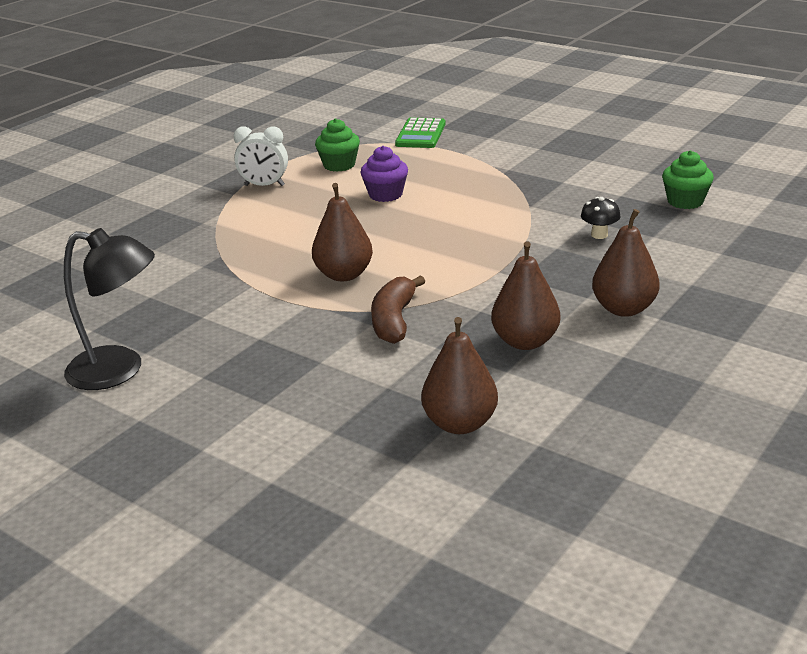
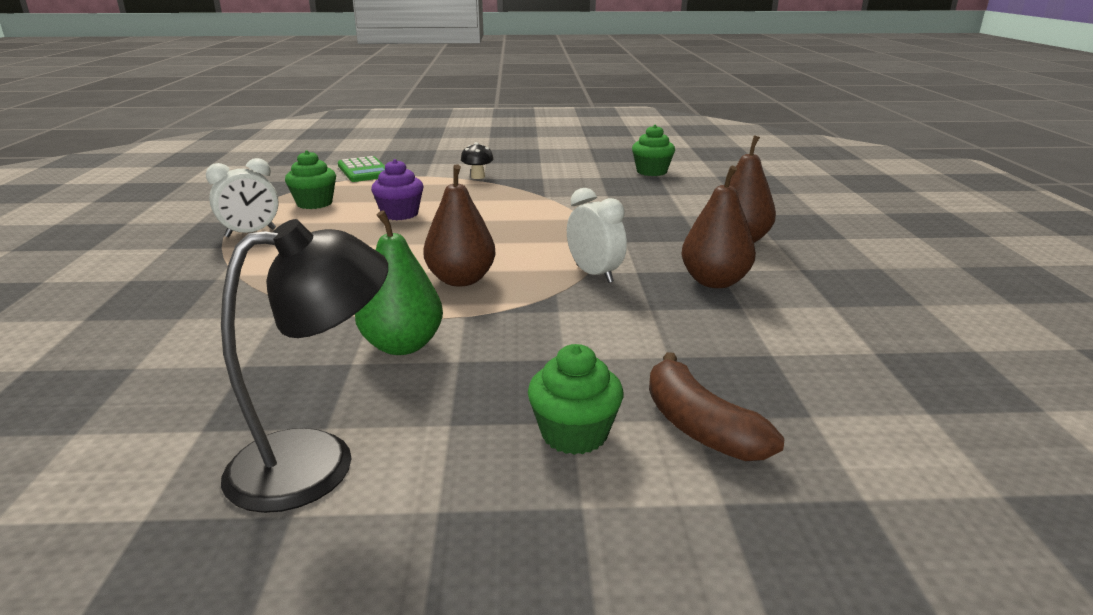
camera: 40 degrees left, 5 degrees down
brown banana [371,275,425,344] -> brown banana moved to [649,352,784,461]
brown pear [421,317,498,434] -> none
black mushroom [581,197,621,239] -> black mushroom moved to [461,142,494,179]
none -> green pear [355,210,443,355]
none -> green cupcake [528,344,623,455]
none -> white clock [567,188,627,283]

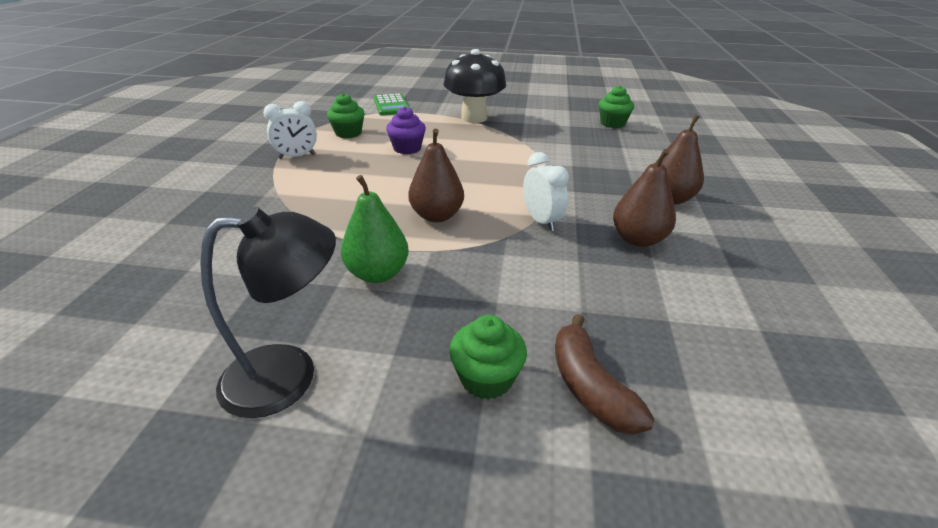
camera: 10 degrees right, 10 degrees up
black mushroom [461,142,494,179] -> black mushroom [443,49,506,123], size x2.41

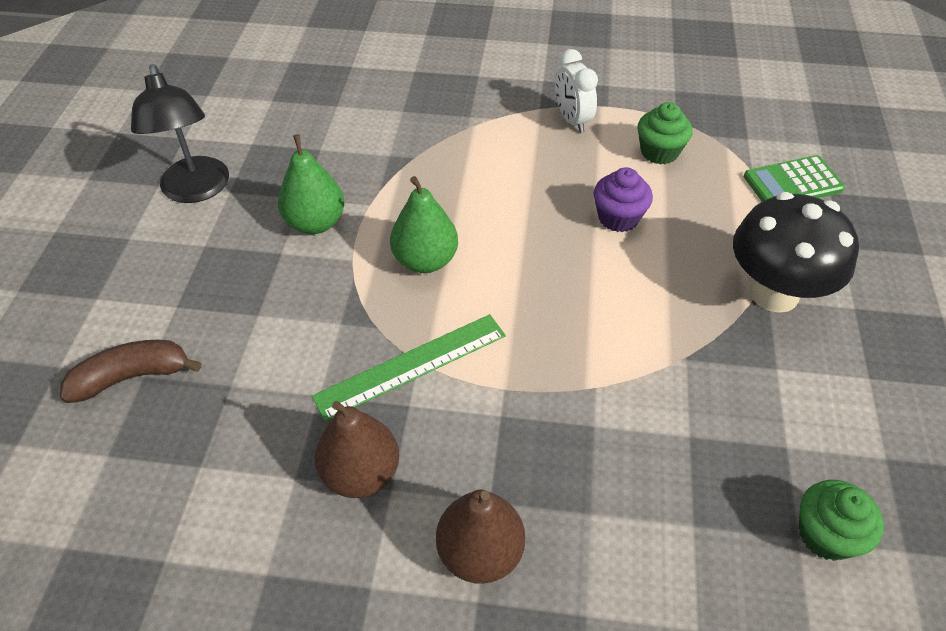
camera: 90 degrees right, 15 degrees up
brown pear [408,129,464,222] -> green pear [390,176,458,273]
green cupcake [449,315,527,400] -> none
white clock [523,152,569,231] -> green ruler [312,314,506,421]

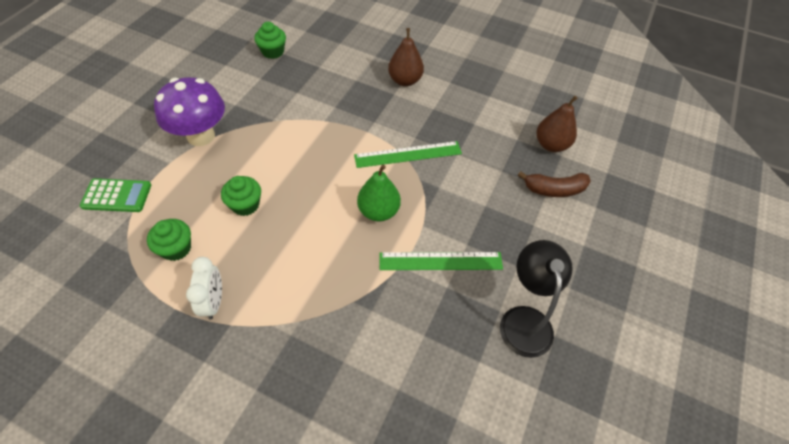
camera: 165 degrees left, 5 degrees up
green pear [278,134,345,234] -> green ruler [379,252,503,270]
brown pear [314,401,399,498] -> brown pear moved to [537,96,577,152]
purple cupcake [594,167,653,232] -> green cupcake [221,176,261,216]
black mushroom [733,192,859,313] -> purple mushroom [154,77,225,146]

